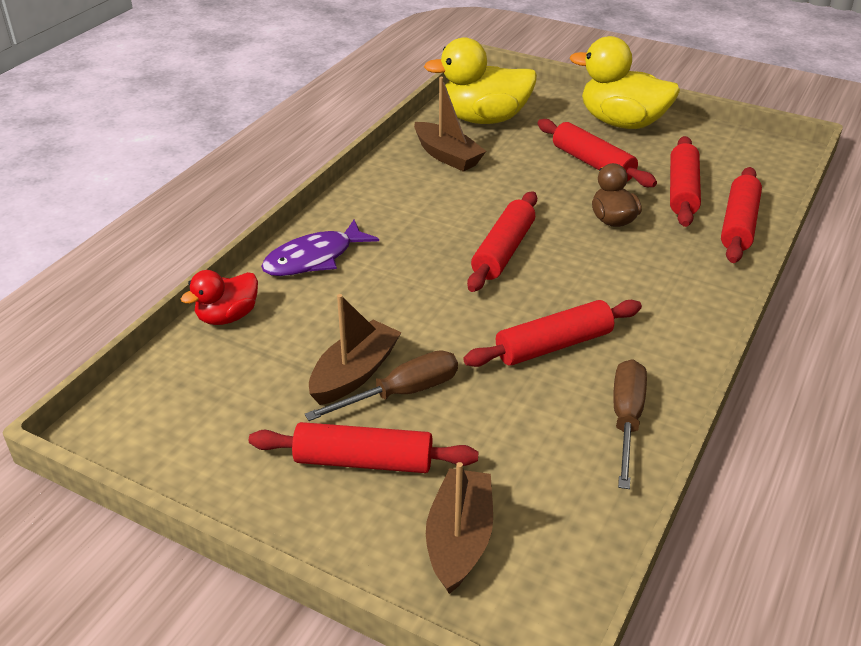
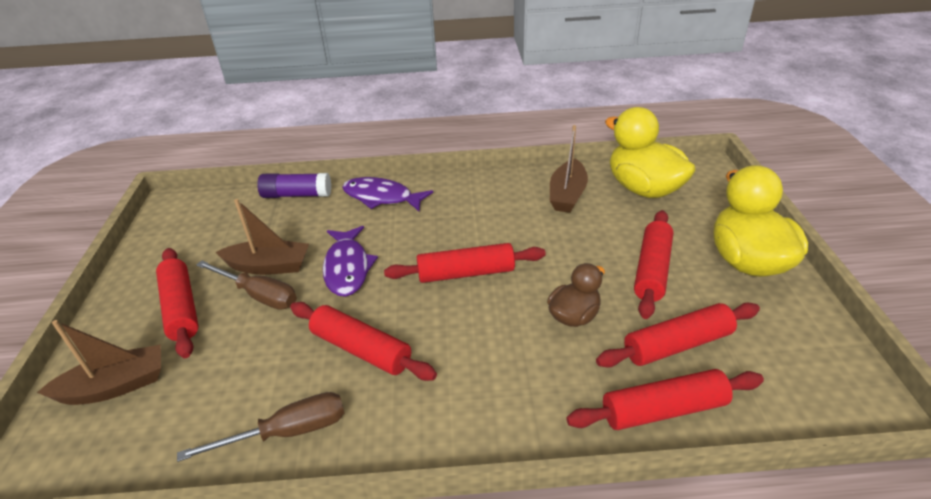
camera: 60 degrees right, 0 degrees up
red duck [181,270,258,325] -> purple glue stick [257,173,331,198]
none -> purple fish [323,226,378,297]

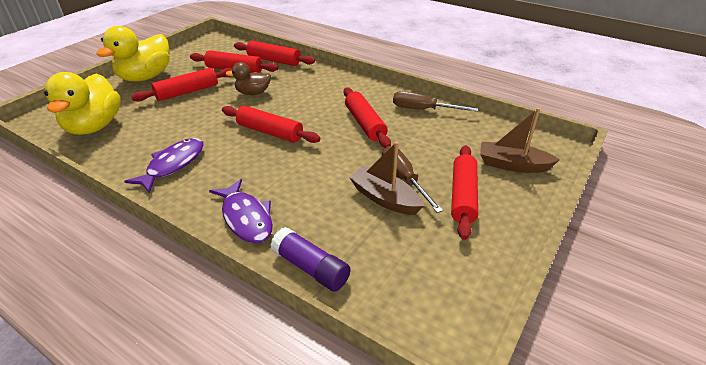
camera: 145 degrees left, 0 degrees up
purple fish [323,226,378,297] -> purple fish moved to [124,138,204,193]
brown boat [550,125,588,213] -> none

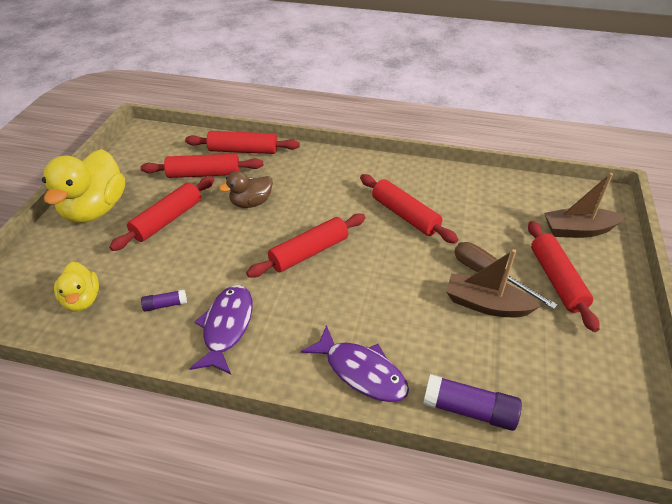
camera: 20 degrees left, 5 degrees up
yellow duck [44,72,121,135] -> yellow duck [54,262,99,312], size x0.56
red rolling pin [222,106,320,143] -> red rolling pin turned 45 degrees counterclockwise [246,214,366,278]
brown screwdriver [393,91,478,112] -> none
none -> purple glue stick [141,290,187,312]

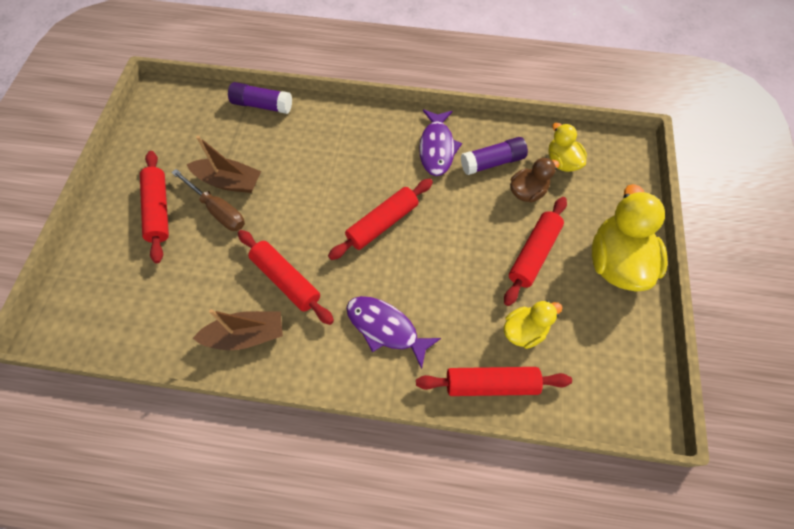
camera: 175 degrees right, 20 degrees up
red rolling pin [141,154,263,178] -> yellow duck [504,301,562,349]
purple glue stick [141,290,187,312] -> purple glue stick [461,137,528,175], size x1.83
brown duck [219,171,273,208] -> brown duck moved to [510,157,560,203]
purple fish [301,325,409,402] -> purple fish moved to [346,296,441,369]
brown boat [544,173,626,238] -> brown boat moved to [193,309,283,350]

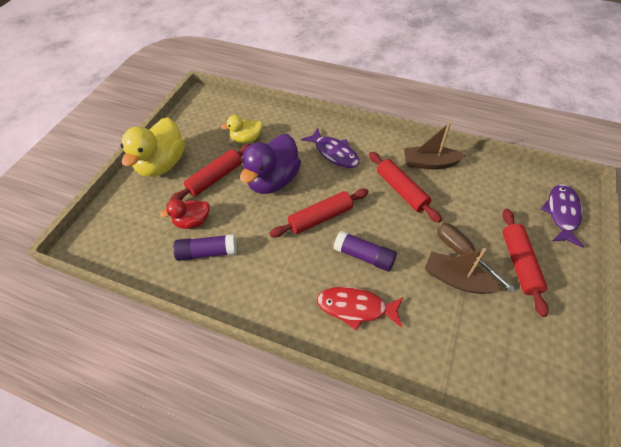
camera: 165 degrees left, 10 degrees down
purple glue stick [228,82,292,114] -> purple glue stick moved to [333,231,397,271]
red rolling pin [416,367,572,396] -> none
purple fish [419,109,462,176] -> purple fish moved to [541,184,584,248]
brown duck [510,157,560,203] -> red duck [160,199,209,229]
yellow duck [548,123,587,172] -> none
none -> purple duck [240,134,301,194]
none -> red fish [317,287,404,331]

